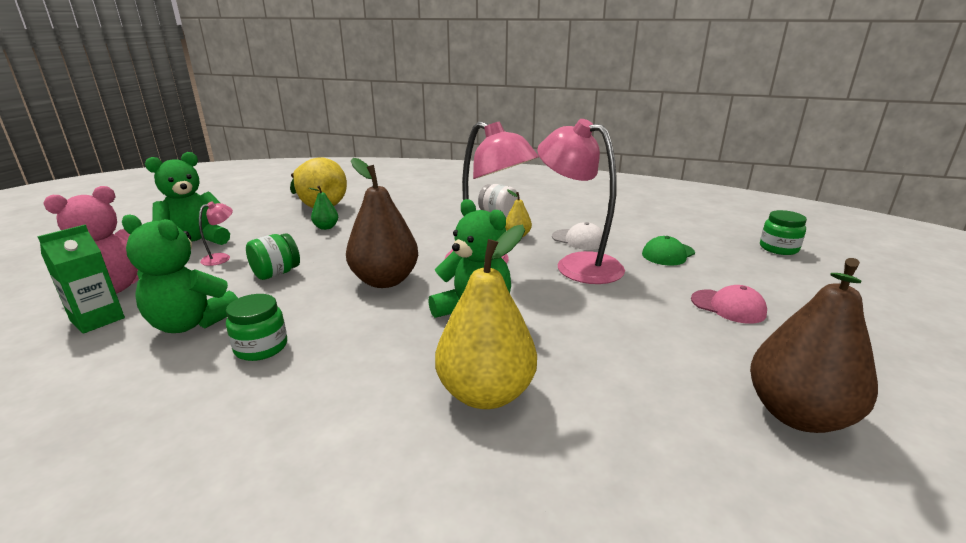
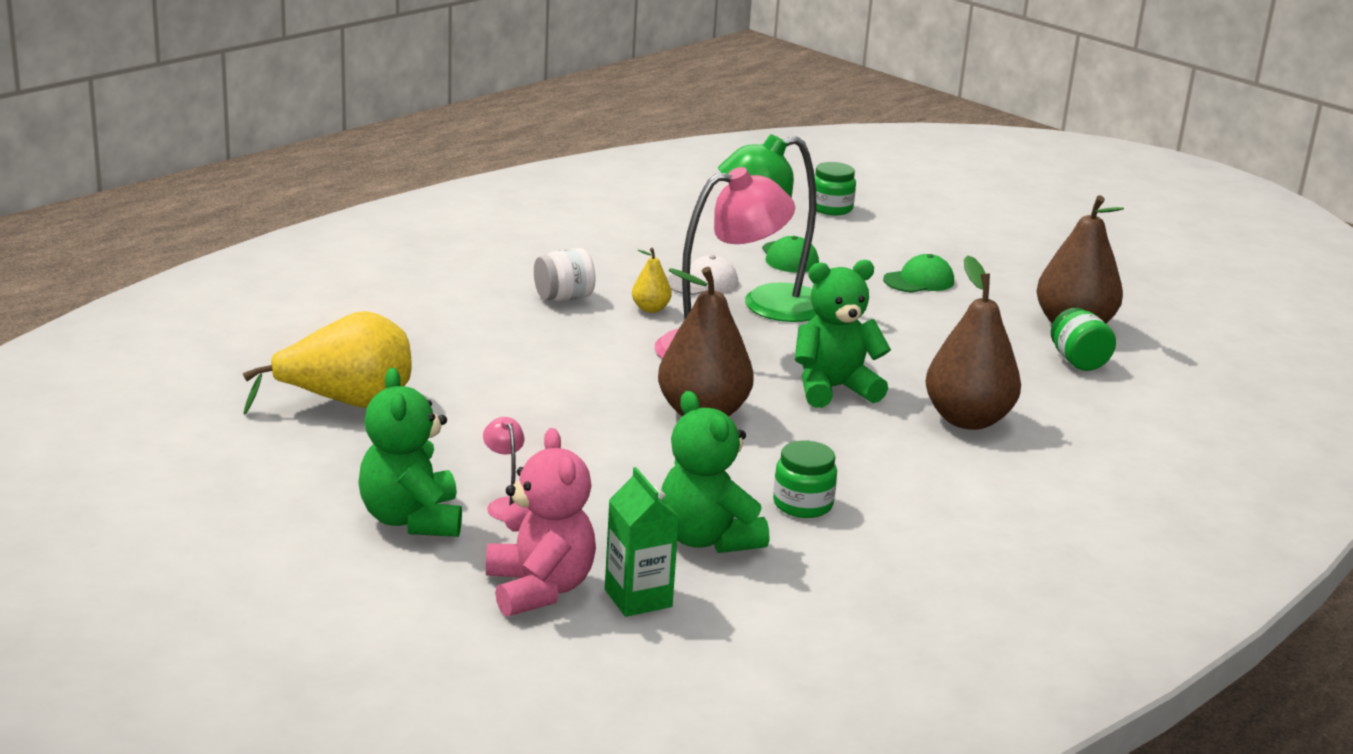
camera: 65 degrees left, 0 degrees up
green teddy bear [122,214,238,333] -> green teddy bear turned 105 degrees clockwise [661,391,769,553]
green jar [246,233,300,280] -> green jar moved to [1051,308,1116,371]
green pear [309,186,338,230] -> none
yellow pear [435,225,537,409] -> brown pear [926,256,1021,430]
pink lamp [537,119,625,284] -> green lamp [718,134,817,322]
pink cap [691,285,767,324] -> green cap [883,254,954,293]

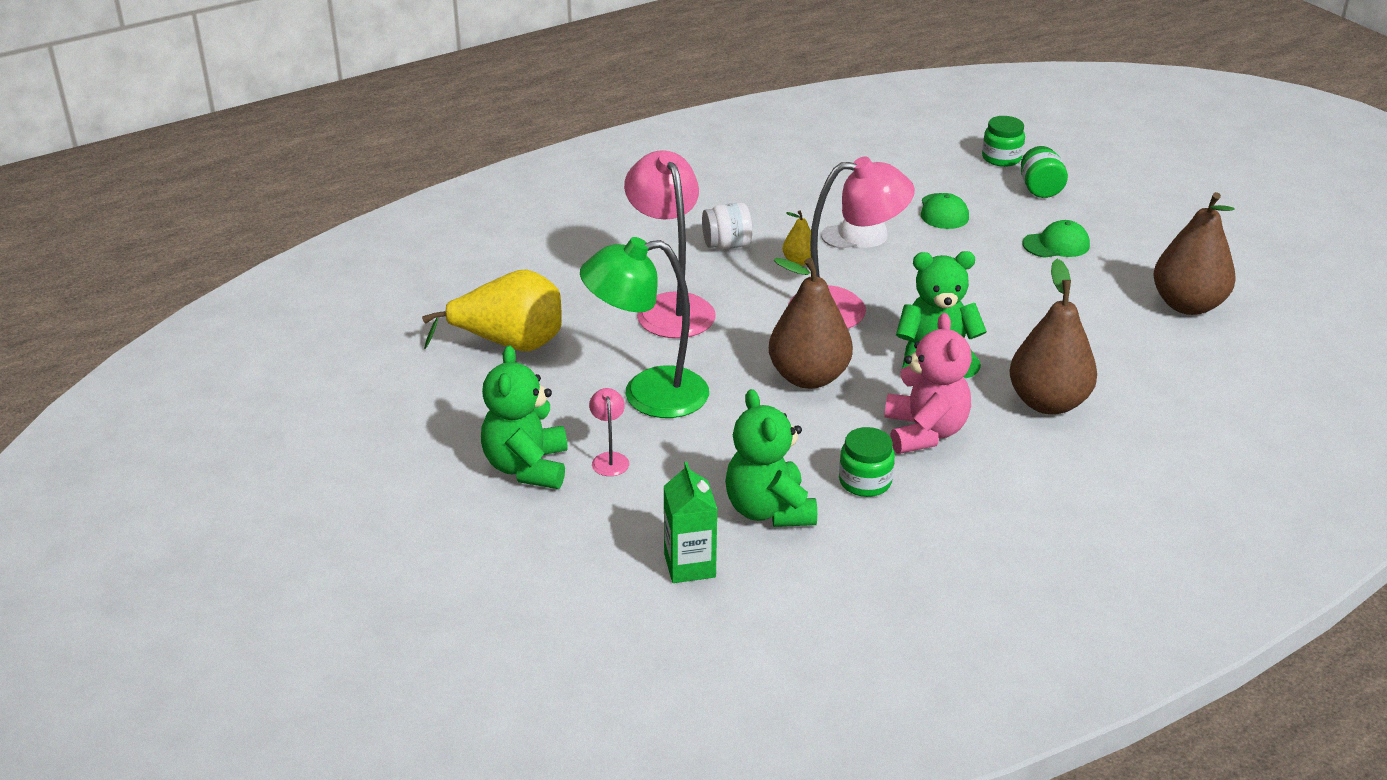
camera: 15 degrees right, 10 degrees up
pink teddy bear [486,428,596,617] -> pink teddy bear moved to [885,313,972,454]
green lamp [718,134,817,322] -> green lamp moved to [580,237,709,418]
green jar [1051,308,1116,371] -> green jar moved to [1021,146,1068,198]
none -> pink lamp [624,150,716,338]

